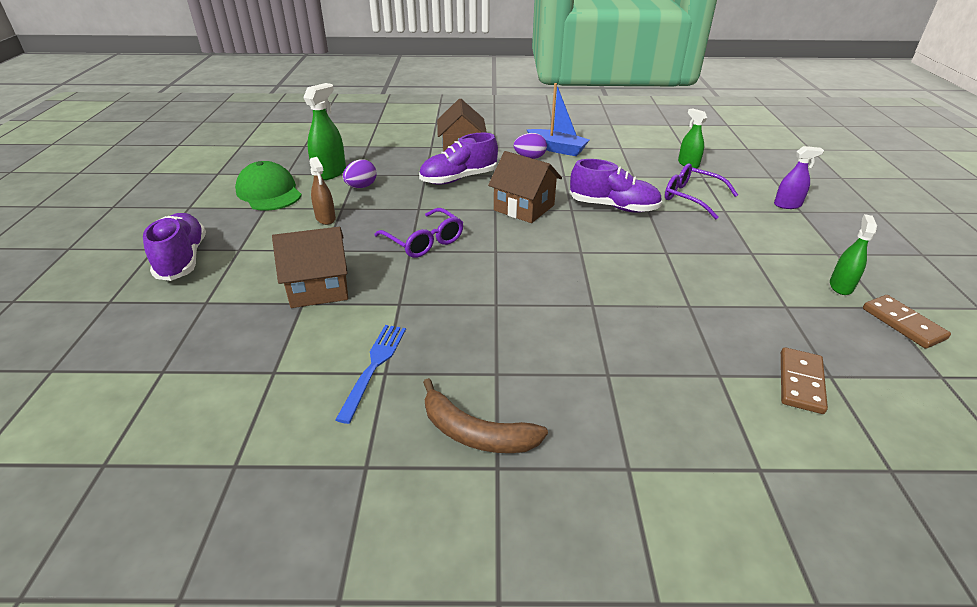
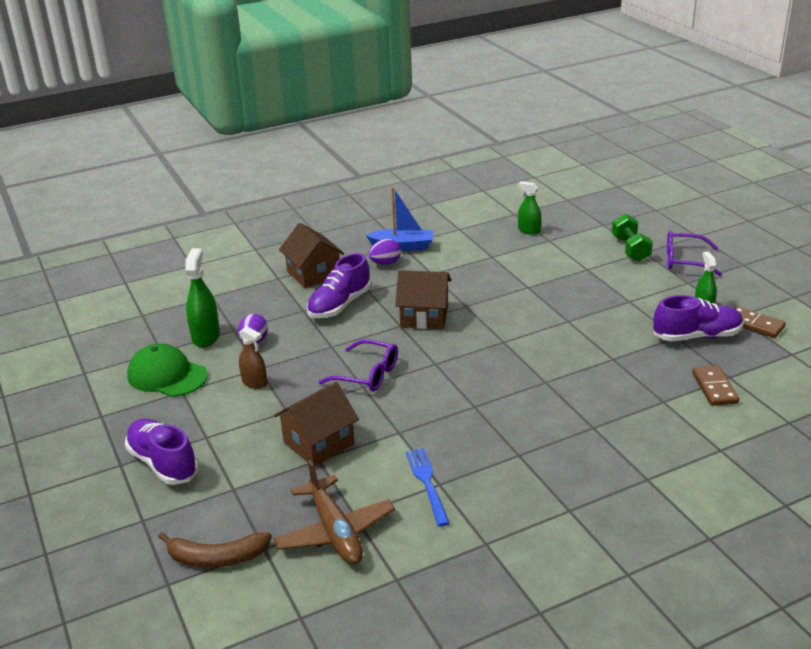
camera: 25 degrees left, 5 degrees down
brown banana [423,378,548,453] -> brown banana moved to [158,532,272,568]
purple shoe [570,159,662,212] -> purple shoe moved to [653,295,743,341]
purple glasses [665,164,738,219] -> purple glasses moved to [667,231,722,276]
purple spray bottle [774,146,824,209] -> green dumbbell [612,213,653,262]
none -> brown plane [273,460,395,565]

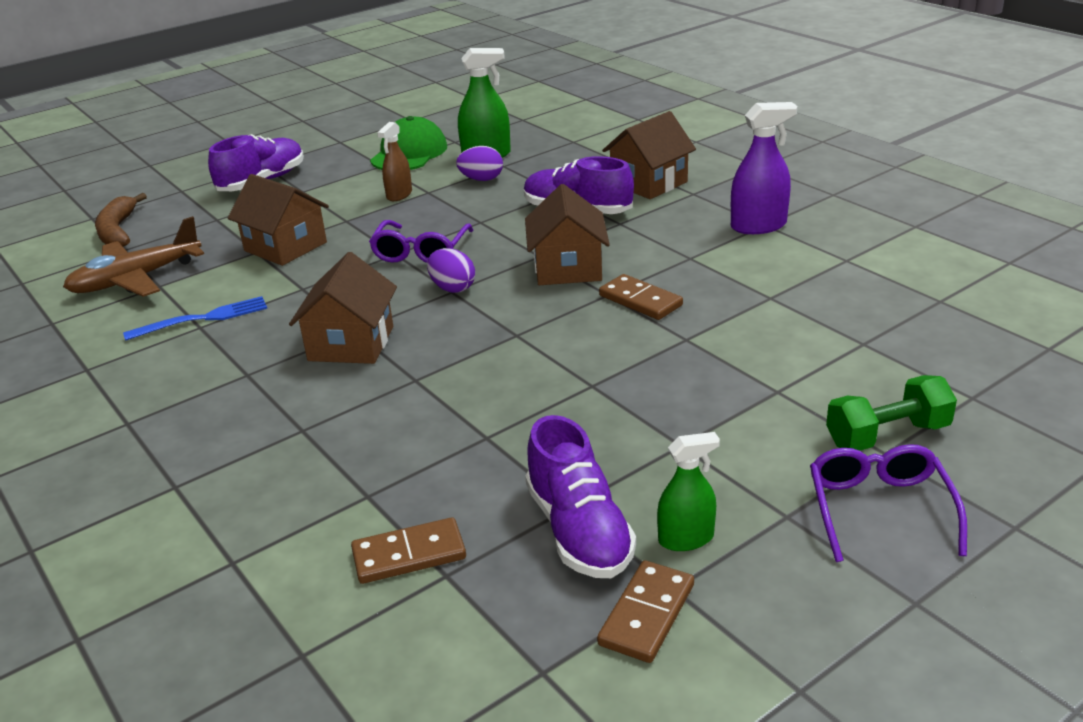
camera: 80 degrees right, 0 degrees up
blue boat [366,187,434,251] -> purple spray bottle [731,102,797,234]
purple egg [369,239,401,265] -> purple egg moved to [427,248,475,293]
green spray bottle [518,181,541,235] -> none
none -> brown house [289,252,397,364]
none -> brown domino [599,274,683,320]

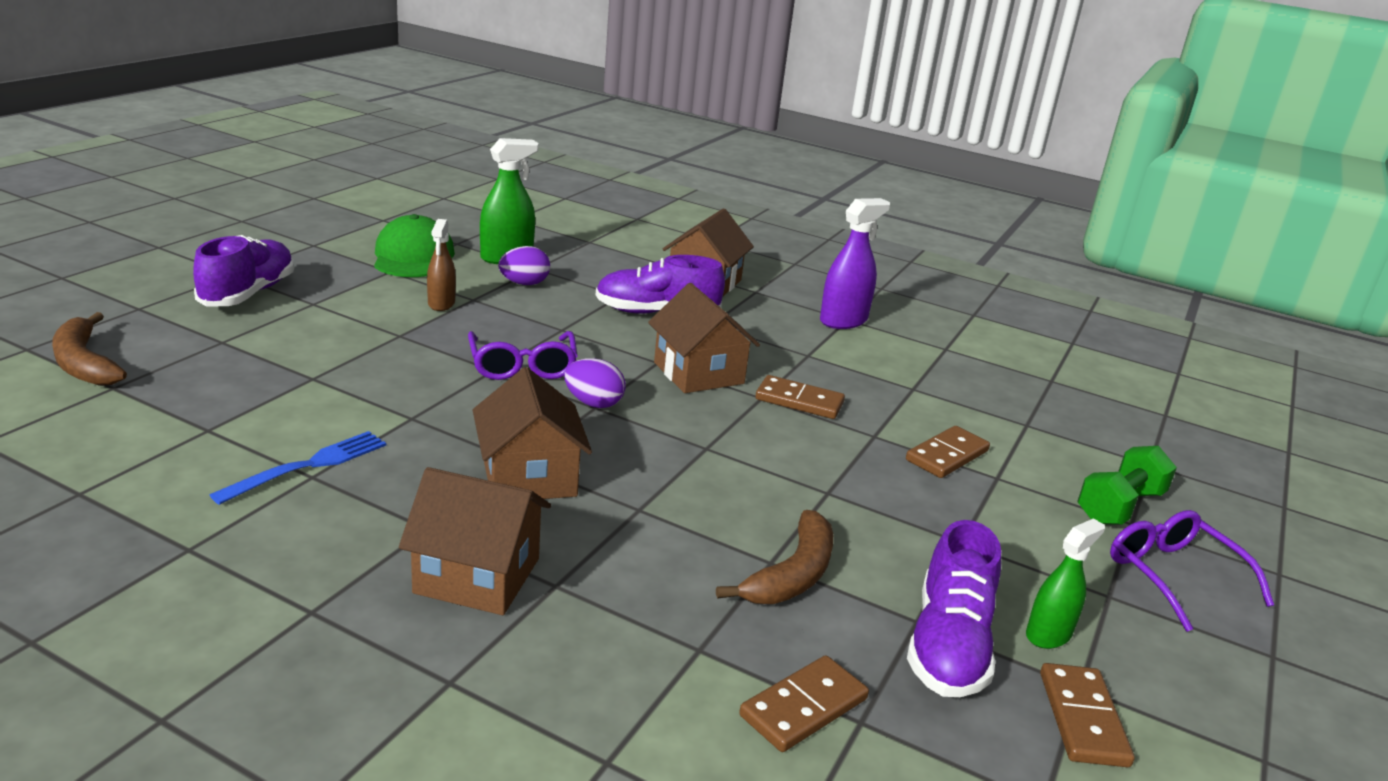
camera: 30 degrees left, 5 degrees down
brown plane [63,216,204,297] -> none
brown house [228,174,329,266] -> brown house moved to [399,467,551,615]
purple shoe [525,415,636,578] -> purple shoe turned 60 degrees clockwise [907,520,1001,697]
none -> brown banana [716,510,833,604]
none -> brown domino [906,426,990,478]

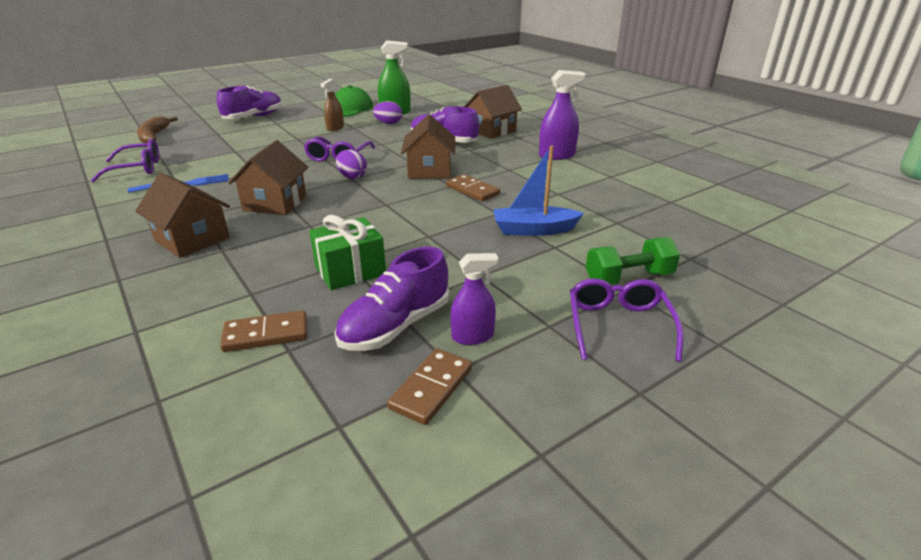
camera: 30 degrees right, 5 degrees up
brown banana [716,510,833,604] -> green gift [309,215,386,290]
brown domino [906,426,990,478] -> blue boat [493,146,584,236]
green spray bottle [1026,518,1105,649] -> purple spray bottle [450,253,499,345]
none -> purple glasses [91,139,159,182]

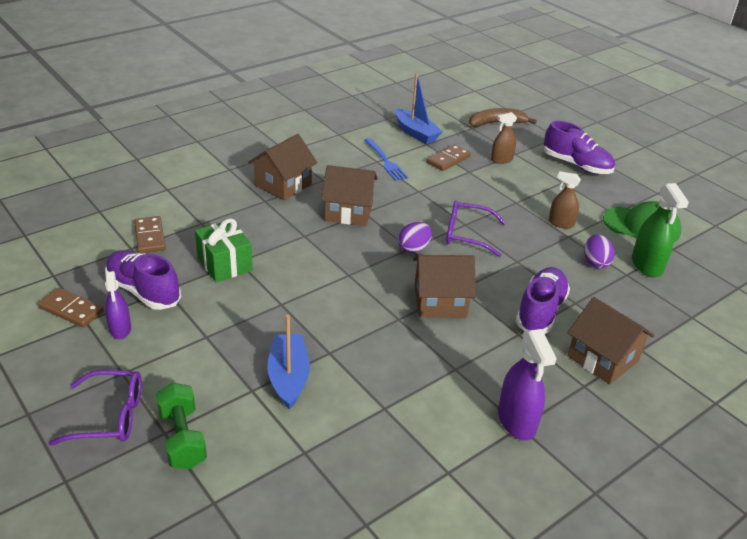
camera: 85 degrees right, 5 degrees up
purple glasses [91,139,159,182] -> blue boat [395,73,443,144]
brown domino [446,174,500,201] -> brown domino moved to [427,144,471,171]
none -> brown spray bottle [491,112,517,164]

